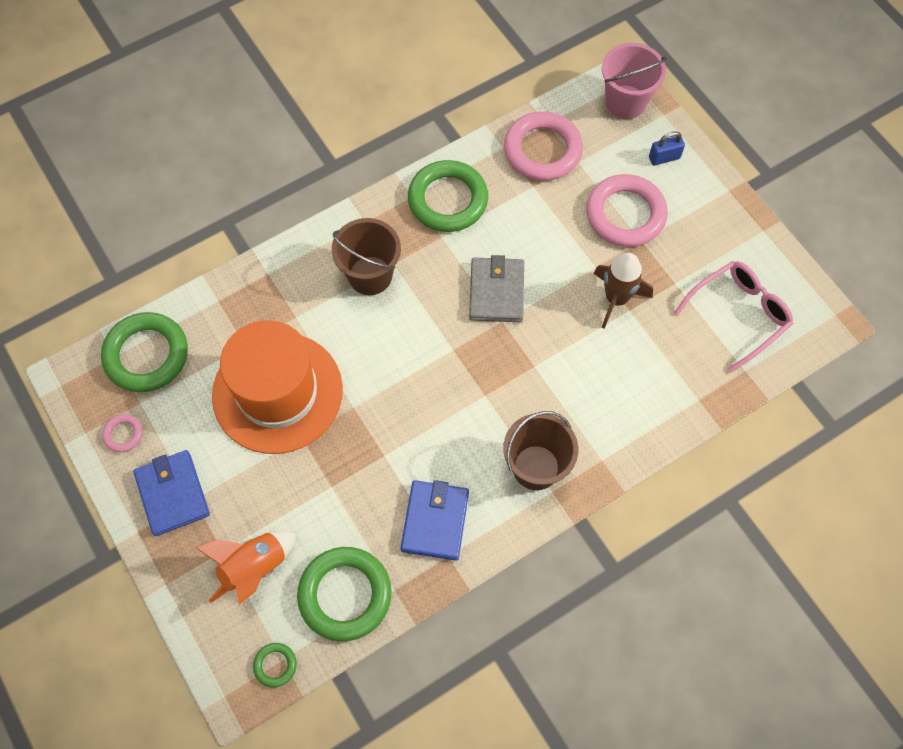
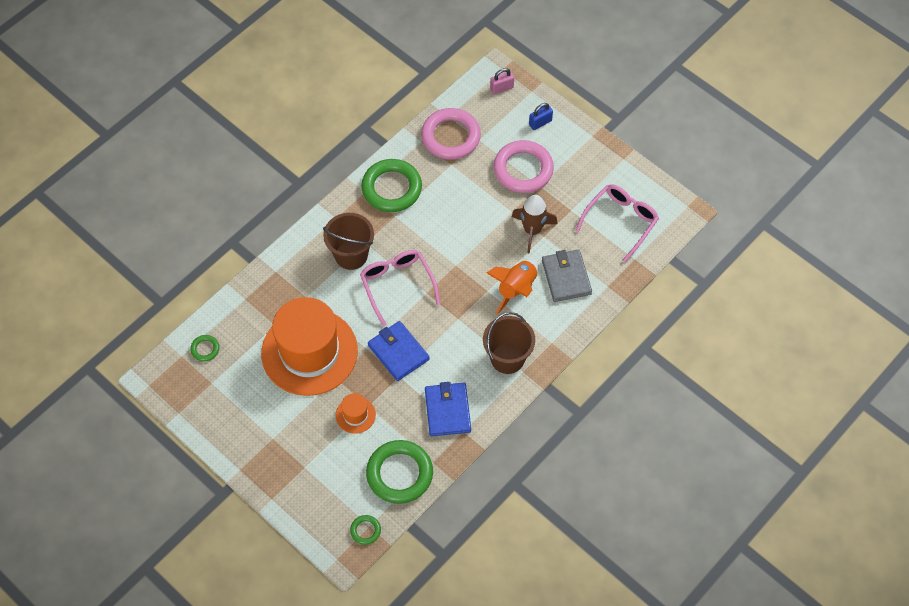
camera: 15 degrees left, 5 degrees down
green ring [101,312,188,392] -> green ring [190,335,219,362], size x0.45
pink ring [102,414,143,452] -> none
blue wallet [133,450,210,536] -> blue wallet moved to [368,321,430,381]
orange rocket [196,531,296,605] -> orange rocket moved to [486,260,539,314]
grey wallet [469,255,524,322] -> grey wallet moved to [542,250,592,302]
pink bucket [602,43,667,119] -> pink padlock [490,68,514,94]
none -> orange hat [336,393,376,434]
none -> pink glasses [360,250,441,326]

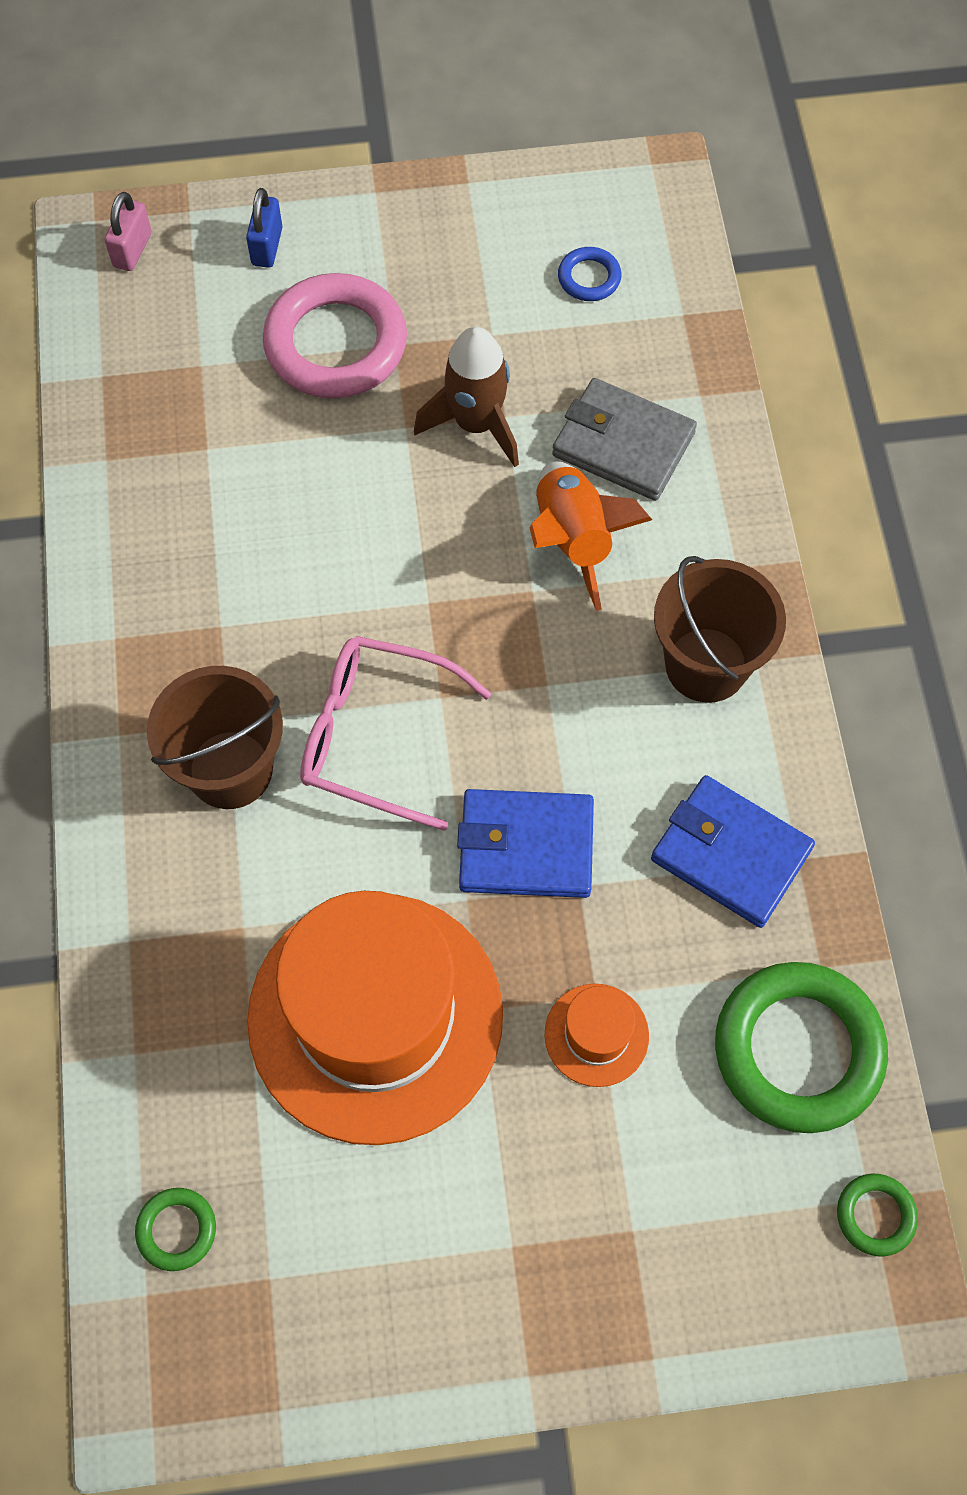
camera: 50 degrees left, 5 degrees up
green ring [361,159,422,212] -> none
pink ring [421,108,481,160] -> none
pink glasses [575,184,659,263] -> blue ring [558,247,621,301]

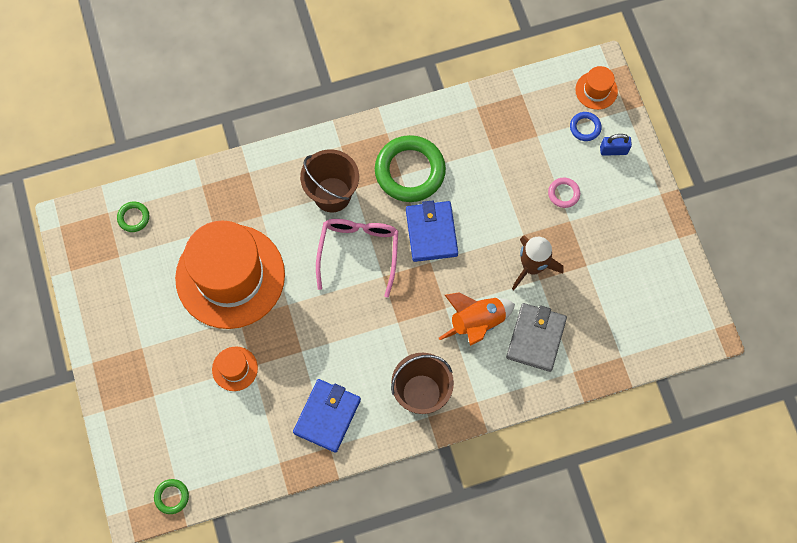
camera: 80 degrees right, 5 degrees up
pink padlock [105,192,152,271] -> orange hat [575,66,618,110]
pink ring [263,273,407,398] -> pink ring [548,178,580,208], size x0.45
blue wallet [457,789,594,898] -> blue wallet moved to [406,201,458,262]
blue ring [558,247,621,301] -> blue ring moved to [570,112,602,141]
green ring [715,962,888,1133] -> green ring moved to [375,135,446,202]

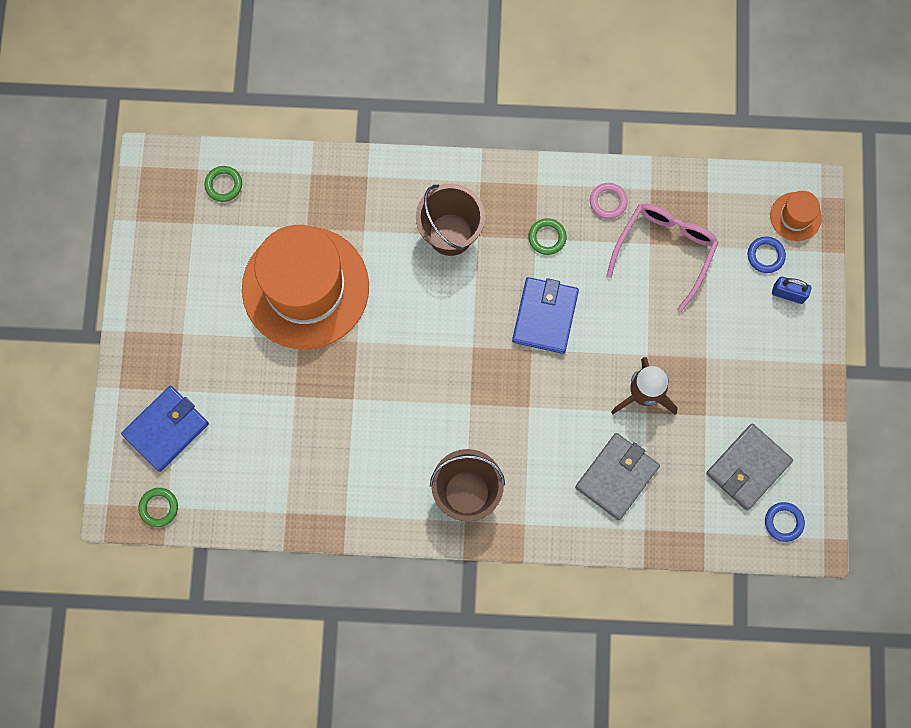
camera: 20 degrees right, 5 degrees up
orange hat [212,346,258,391] -> none
blue wallet [293,379,361,453] -> blue wallet moved to [121,386,209,472]
pink glasses [316,219,398,298] -> pink glasses moved to [606,203,719,312]
green ring [375,135,446,202] -> green ring [528,218,566,255], size x0.45
orange rocket [439,293,515,346] -> none
pink ring [548,178,580,208] -> pink ring moved to [590,183,628,219]
none -> grey wallet [706,424,793,510]
none -> blue ring [765,502,805,542]

